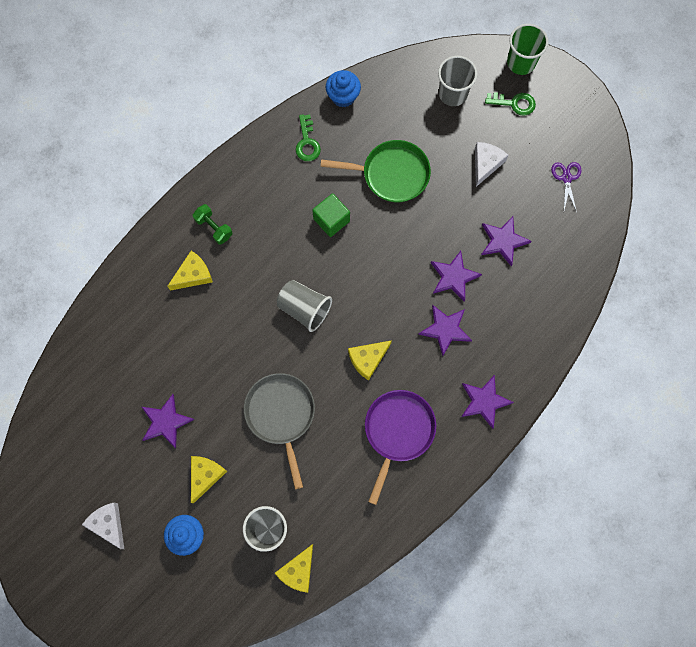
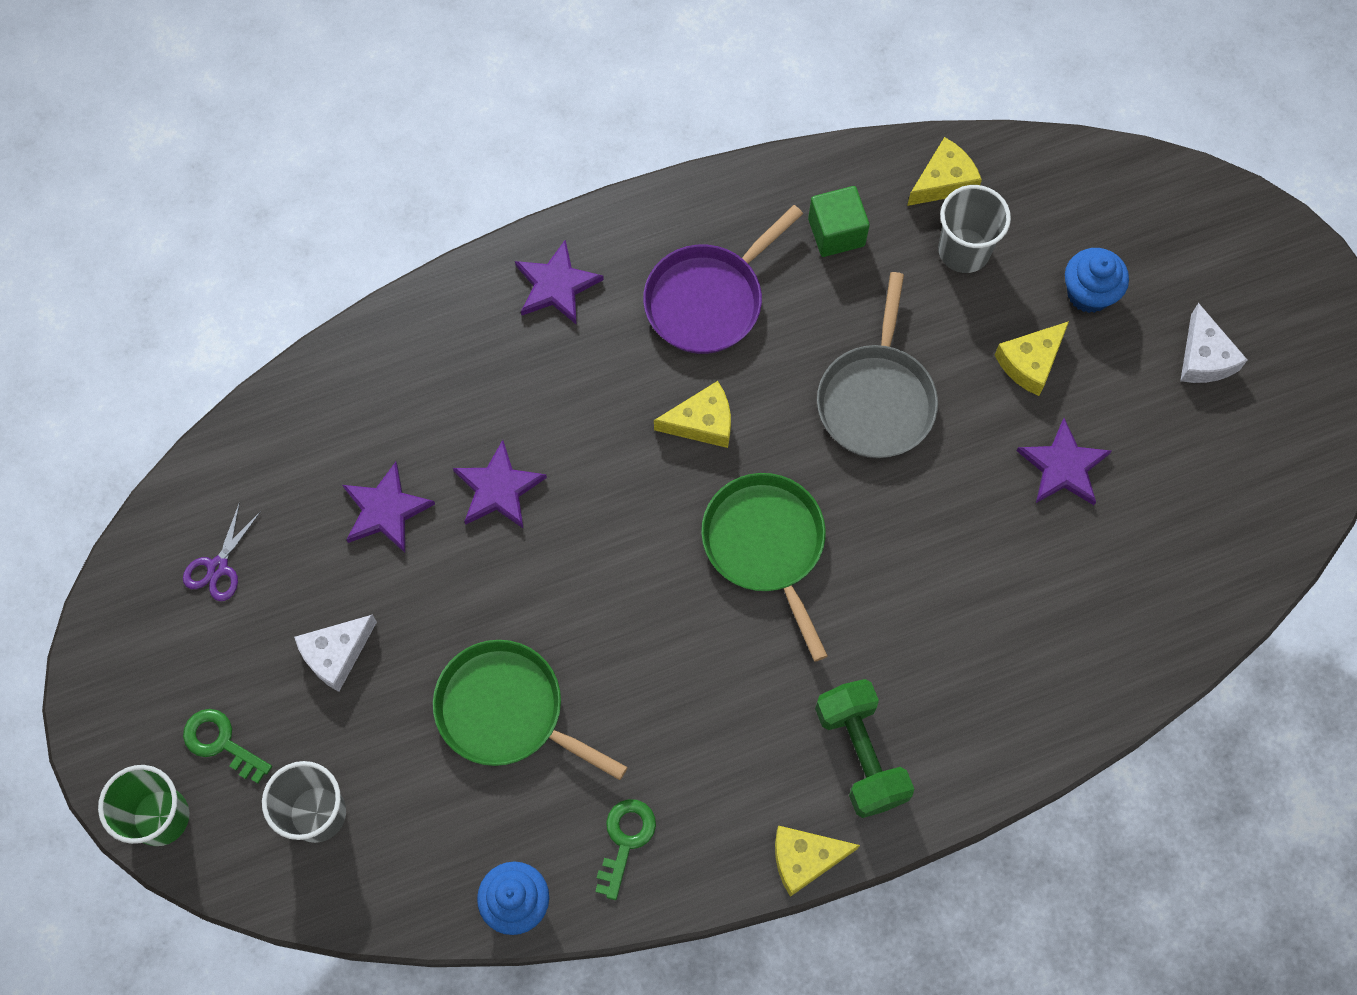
camera: 155 degrees left, 5 degrees down
yellow cheese [167,251,213,291] -> yellow cheese moved to [775,825,860,897]
green dumbbell [193,204,232,245] -> green dumbbell [815,679,914,818], size x1.63
grey cup [277,280,332,332] -> green pan [701,473,828,662]
green cube [312,193,350,237] -> green cube moved to [808,186,870,257]
purple star [418,305,472,357] -> none

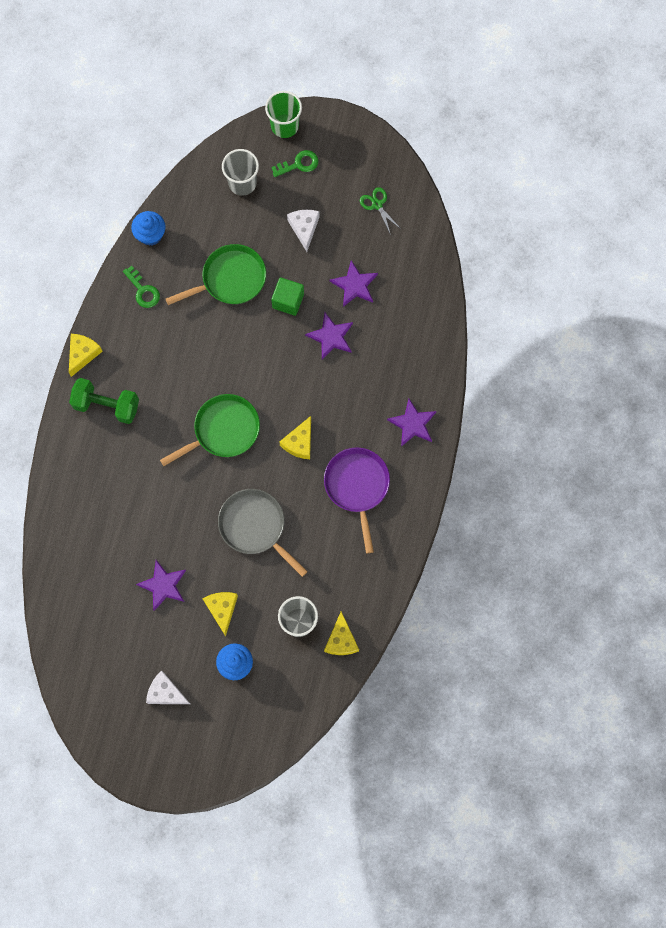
camera: 125 degrees right, 5 degrees up
purple scissors [183,502,261,601] -> green scissors [360,187,401,235]
green pan [701,473,828,662] -> green pan turned 45 degrees counterclockwise [160,394,260,466]
green cube [808,186,870,257] -> green cube moved to [271,277,304,316]

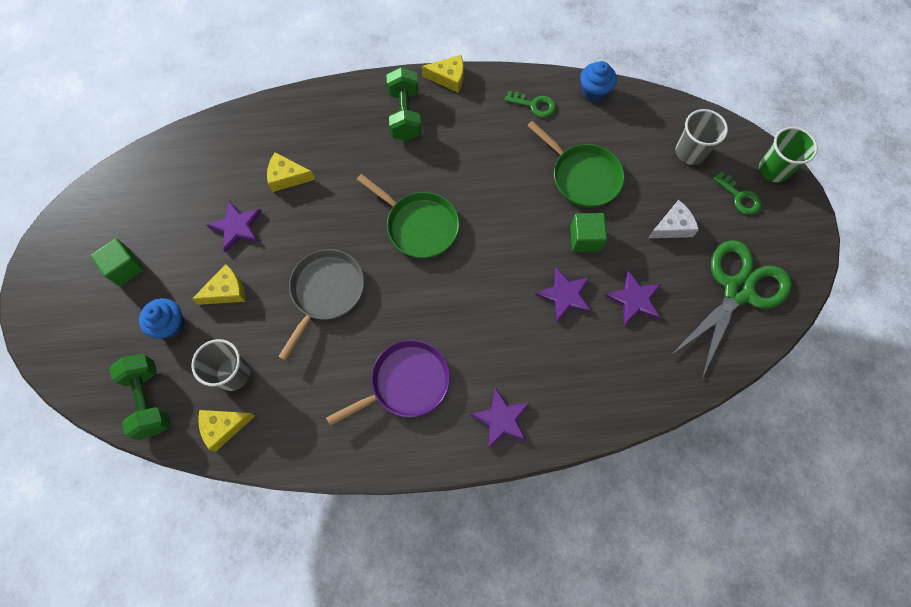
camera: 70 degrees right, 5 degrees down
green key [123,266,160,308] -> green key turned 105 degrees counterclockwise [504,91,556,118]
white cheese [146,671,190,704] -> green cube [90,238,144,287]
yellow cheese [279,416,311,459] -> yellow cheese moved to [267,153,315,192]
green scissors [360,187,401,235] -> green scissors [671,240,792,380], size x2.45
none -> green dumbbell [109,354,170,440]

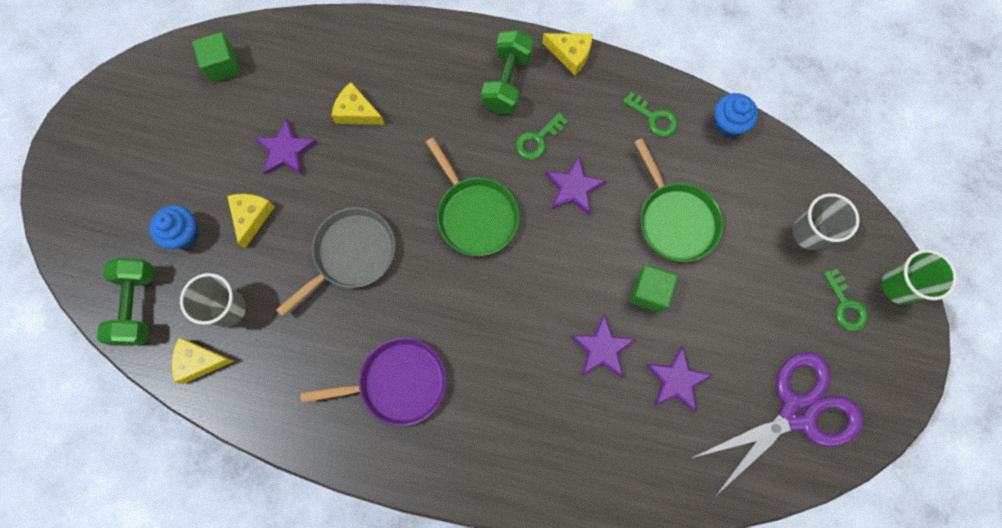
camera: 20 degrees right, 5 degrees up
green cube [90,238,144,287] -> green cube moved to [192,32,241,82]
yellow cheese [192,264,246,305] -> yellow cheese turned 75 degrees counterclockwise [227,194,275,249]
purple star [470,387,530,448] -> purple star moved to [545,156,607,216]
white cheese [648,200,699,238] -> none
green scissors [671,240,792,380] -> purple scissors [689,352,864,497]
none -> green key [516,112,568,160]

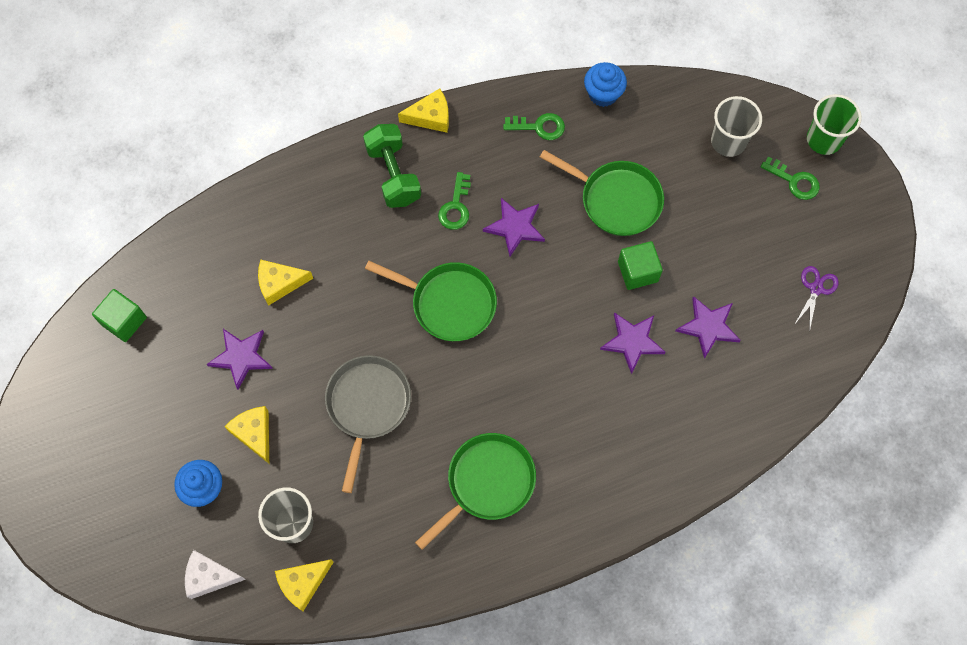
camera: 35 degrees left, 5 degrees down
green dumbbell [97,257,154,346] -> white cheese [185,550,246,599]
purple pan [301,338,447,426] -> green pan [415,433,536,550]
purple scissors [689,352,864,497] -> purple scissors [794,266,839,332], size x0.41

